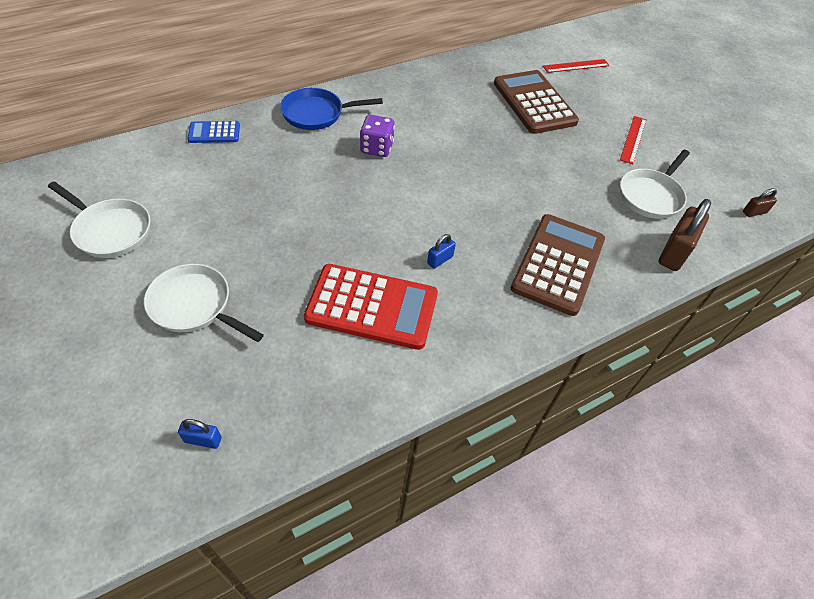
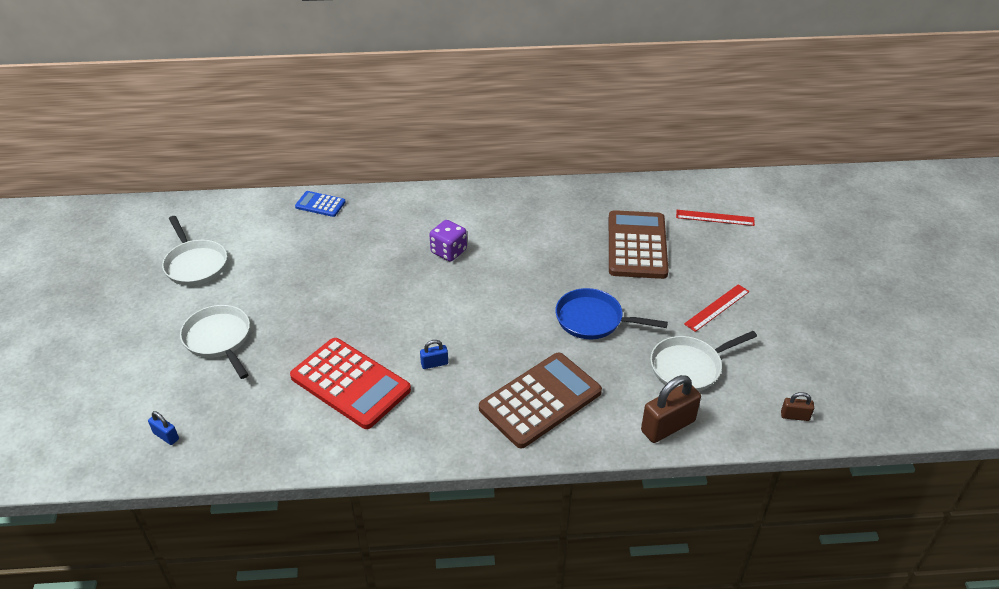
camera: 30 degrees right, 10 degrees down
blue pan [280,88,383,130] -> blue pan moved to [555,288,668,339]

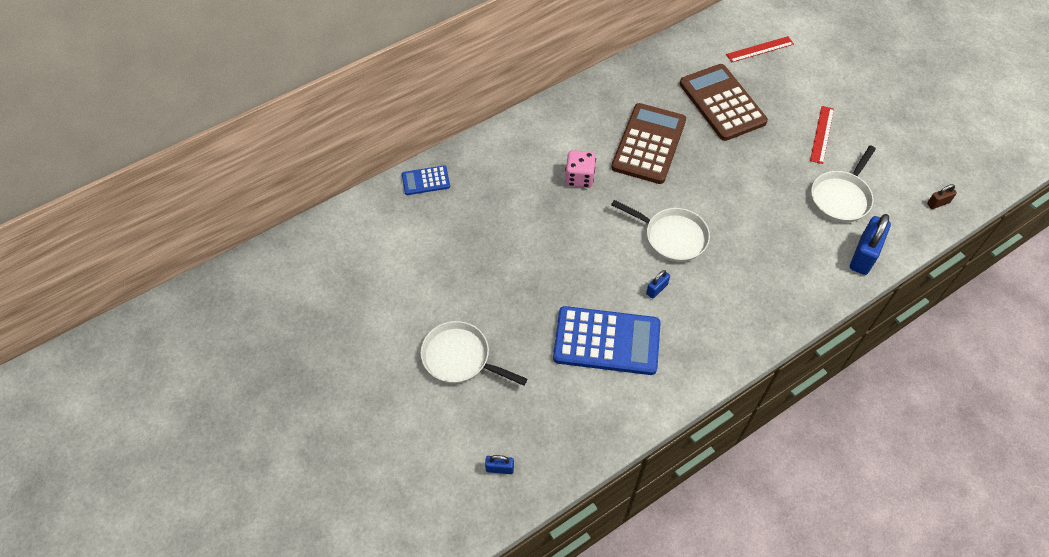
camera: 30 degrees left, 15 degrees up
white pan [162,216,227,286] -> white pan moved to [611,200,710,262]
red calculator [290,338,411,429] -> blue calculator [553,306,661,375]
purple dice [429,220,467,262] -> pink dice [565,150,596,188]
brown calculator [479,353,602,448] -> brown calculator moved to [611,103,686,184]
blue pan [555,288,668,339] -> none
brown padlock [641,375,701,443] -> blue padlock [850,214,891,275]

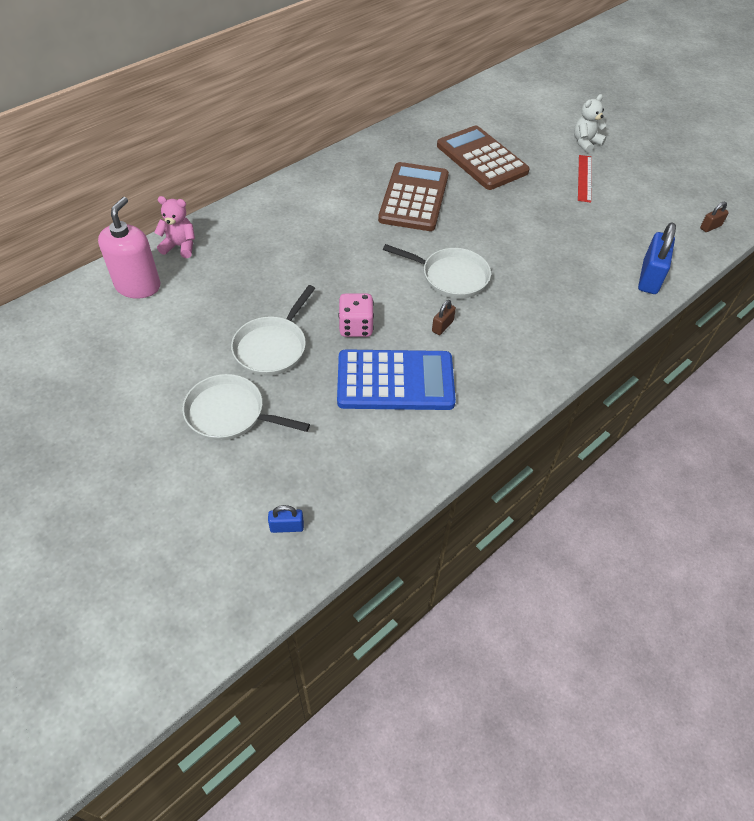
camera: 10 degrees left, 5 degrees down
blue calculator [402,165,450,195] -> pink teddy bear [154,196,195,258]
pink dice [565,150,596,188] -> pink dice moved to [338,294,374,337]
blue padlock [646,270,670,299] -> brown padlock [432,300,456,335]
red ruler [726,36,794,63] -> none
white pan [811,145,876,223] -> white pan moved to [231,285,315,376]
none -> pink soap dispenser [98,197,160,299]
none -> white teddy bear [574,94,607,153]

